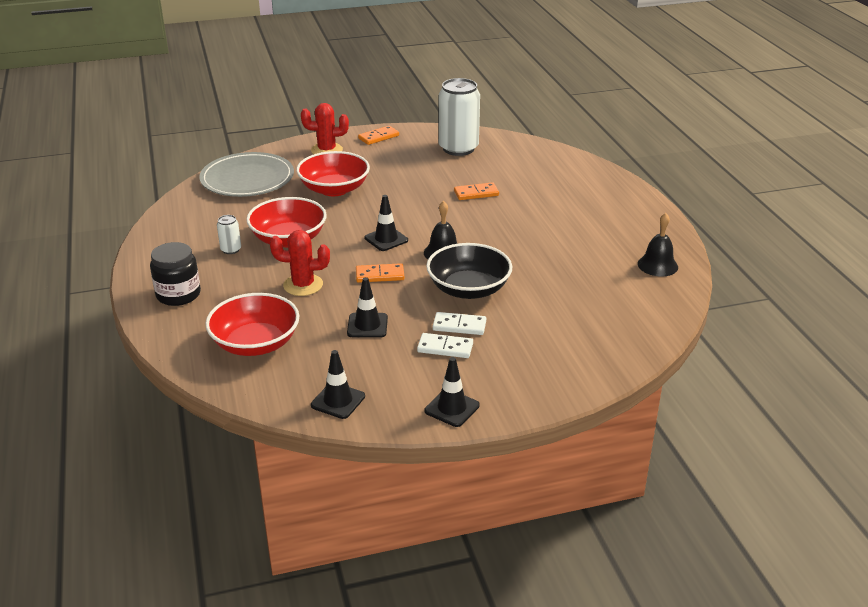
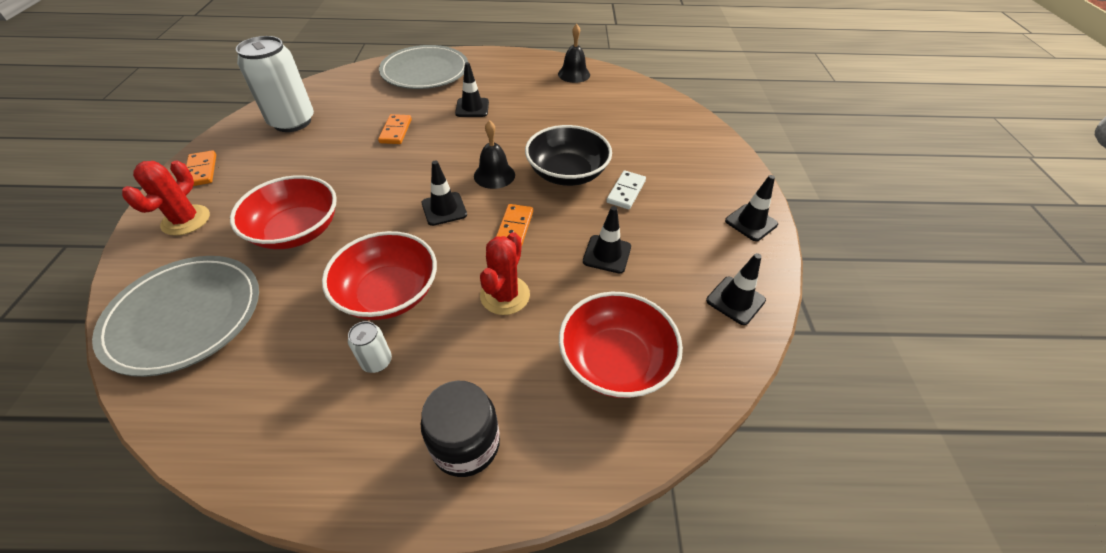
camera: 75 degrees left, 15 degrees up
white domino [417,333,473,358] -> none
none -> grey plate [379,45,468,89]
none -> black traffic cone [455,62,489,117]

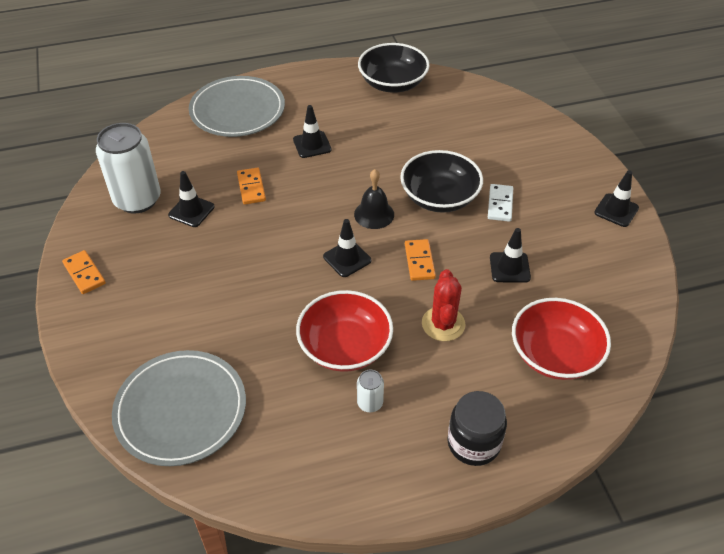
camera: 15 degrees left, 0 degrees up
red cactus [122,160,210,236] -> none
red bowl [230,175,337,249] -> none
black bell [558,24,590,83] -> black bowl [358,43,430,93]
black traffic cone [706,253,766,325] -> black traffic cone moved to [168,171,214,227]

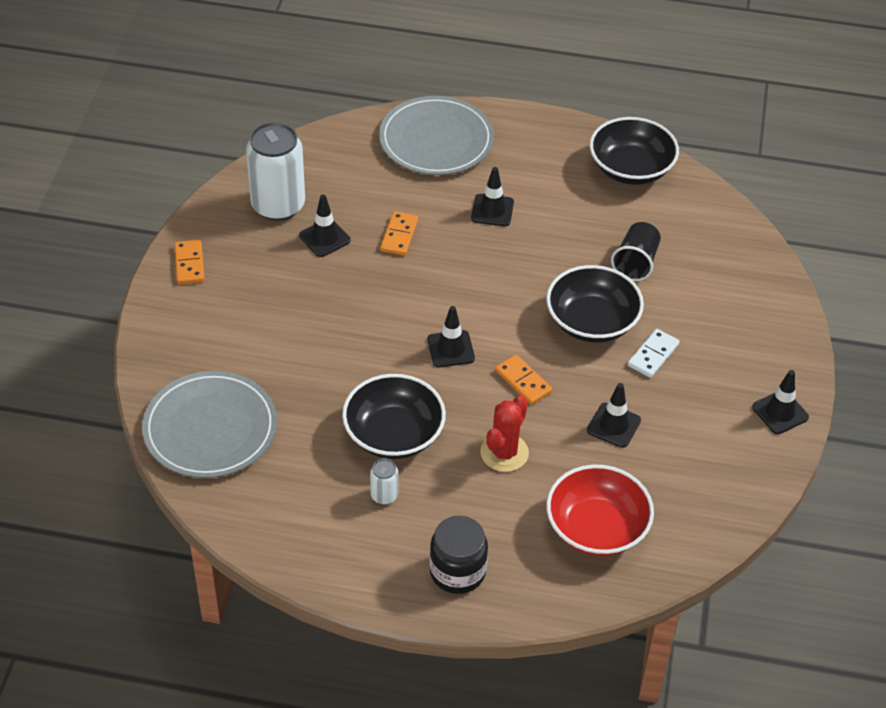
camera: 25 degrees right, 0 degrees up
red bowl [296,290,393,372] -> black bowl [342,374,446,459]
black bell [354,169,394,229] -> none
orange domino [405,239,436,281] -> orange domino turned 60 degrees counterclockwise [495,355,552,405]
none -> black cup [611,222,661,281]

